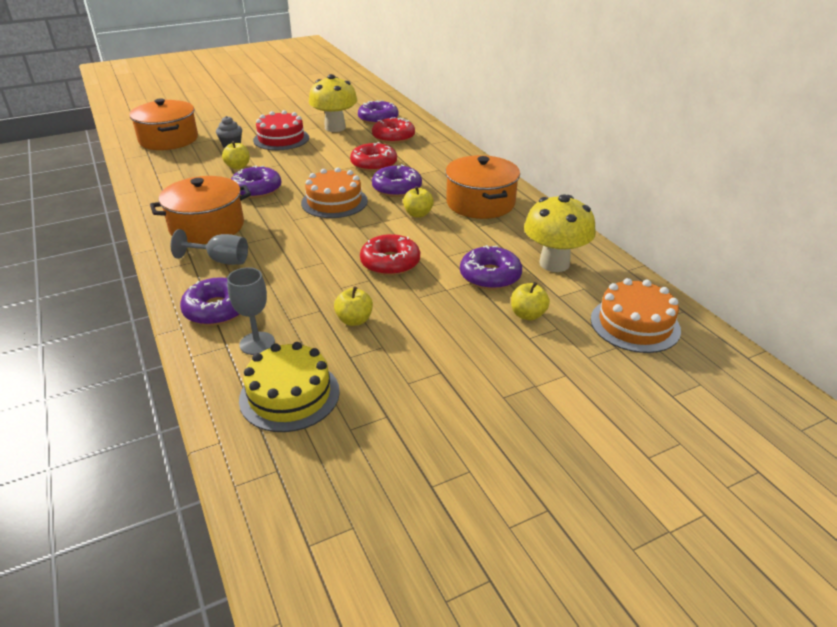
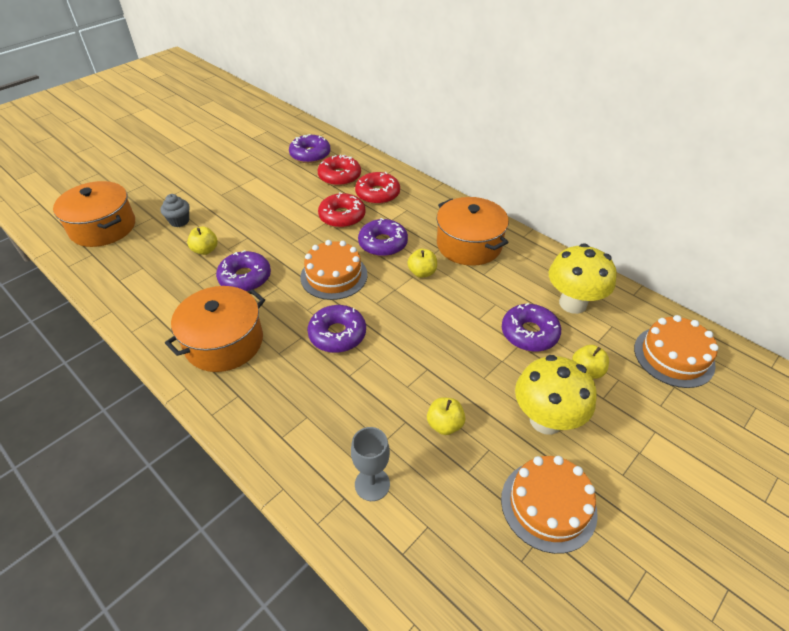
camera: 20 degrees left, 10 degrees up
grey goblet [171,229,248,265] -> none
purple donut [180,277,241,326] -> purple donut moved to [307,305,366,353]
yellow cake [239,342,340,432] -> none
red cake [253,110,309,150] -> none
yellow mushroom [309,74,357,132] -> yellow mushroom moved to [515,355,597,435]
red donut [360,234,420,276] -> red donut moved to [355,172,400,205]
none -> orange cake [501,456,598,554]

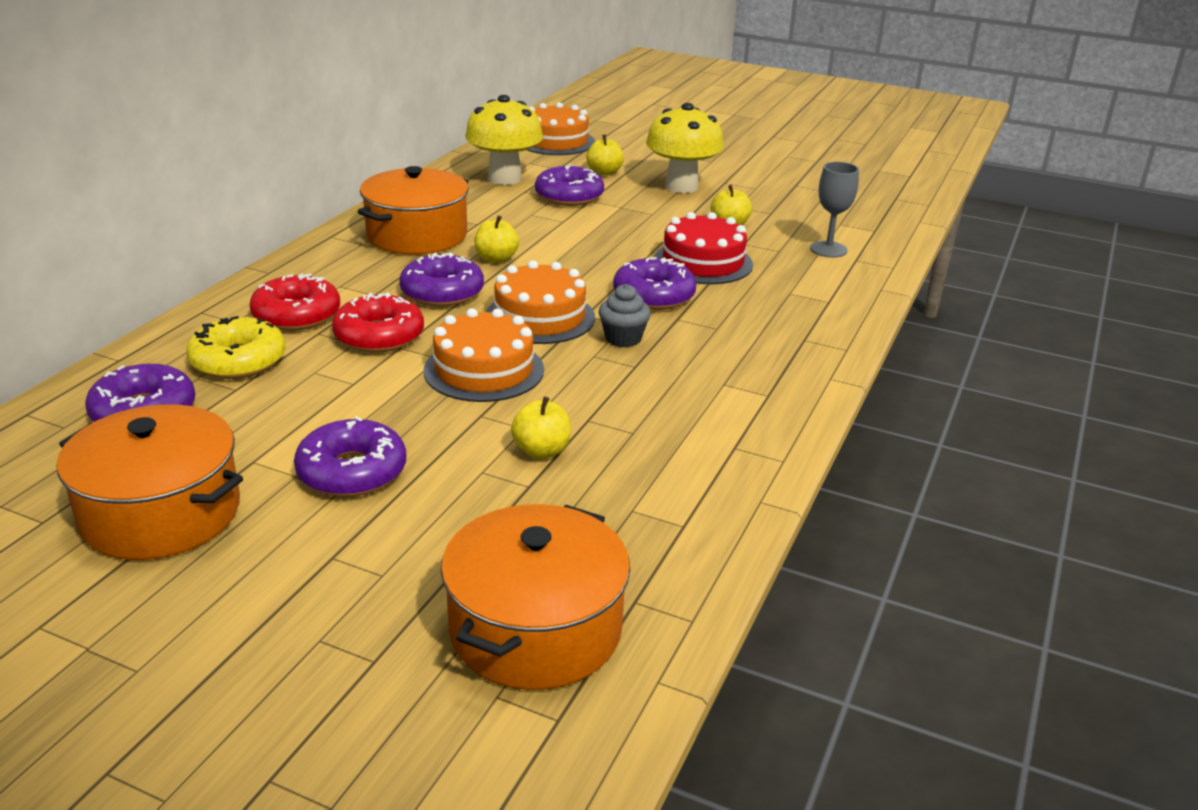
camera: 110 degrees left, 15 degrees down
grey cupcake [160,194,190,227] -> grey cupcake moved to [599,284,651,347]
orange pot [165,286,265,372] -> orange pot moved to [56,404,243,560]
purple donut [216,250,271,292] -> purple donut moved to [294,416,406,497]
red donut [317,155,361,186] -> yellow donut [186,316,286,379]
orange cake [501,456,598,554] -> orange cake moved to [424,308,544,402]
none -> red cake [654,212,753,284]

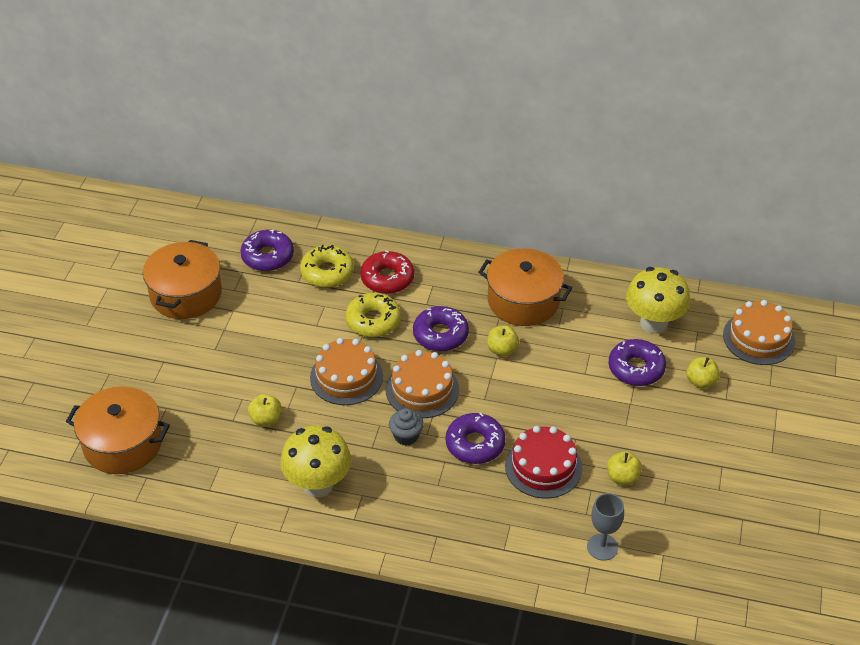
camera: 80 degrees right, 15 degrees up
purple donut [294,416,406,497] -> none
red donut [332,292,424,353] -> yellow donut [345,293,401,337]
yellow mushroom [646,103,724,193] -> yellow mushroom moved to [280,425,351,498]

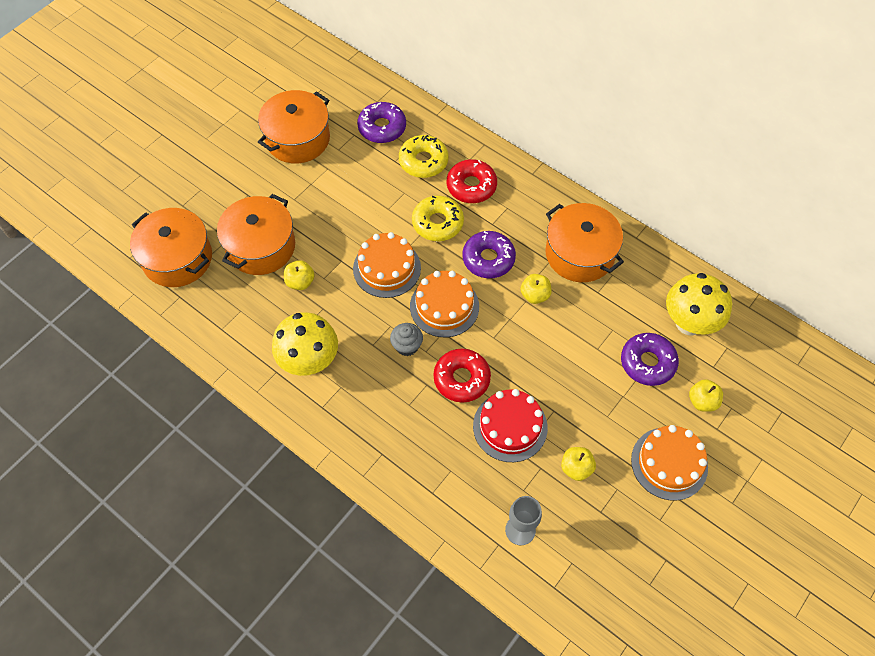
camera: 25 degrees right, 15 degrees up
purple donut [446,413,506,464] -> red donut [433,349,491,403]
orange cake [723,300,795,365] -> orange cake moved to [631,425,708,501]
none -> orange pot [217,194,295,275]

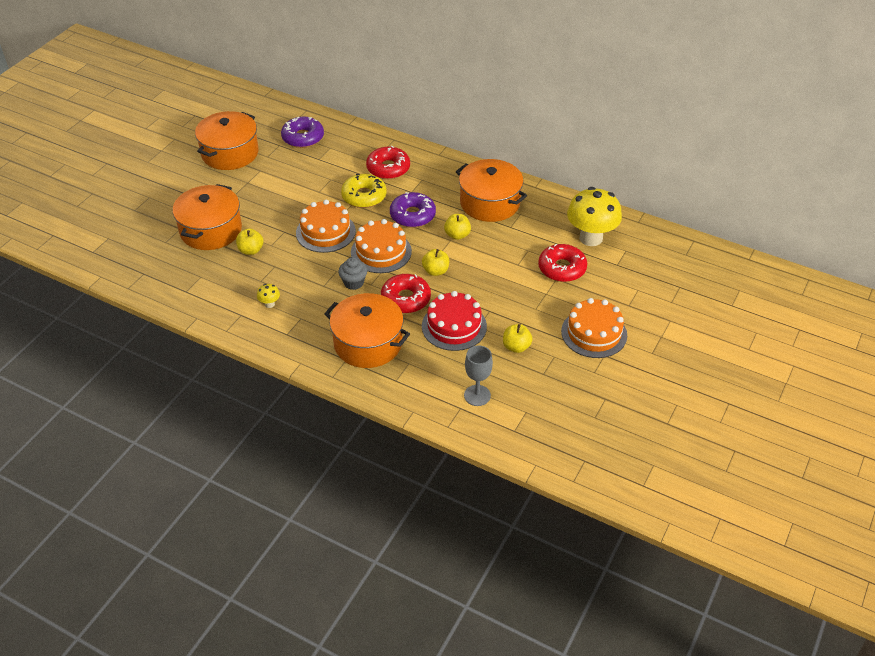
camera: 10 degrees left, 15 degrees down
orange pot [130,208,212,287] -> orange pot moved to [324,293,410,368]
yellow mushroom [272,312,338,376] -> yellow mushroom [257,284,280,308], size x0.40
yellow donut [399,135,449,178] -> none
purple donut [621,333,679,386] -> red donut [538,244,587,282]
yellow apple [689,379,723,412] -> yellow apple moved to [422,249,449,276]

